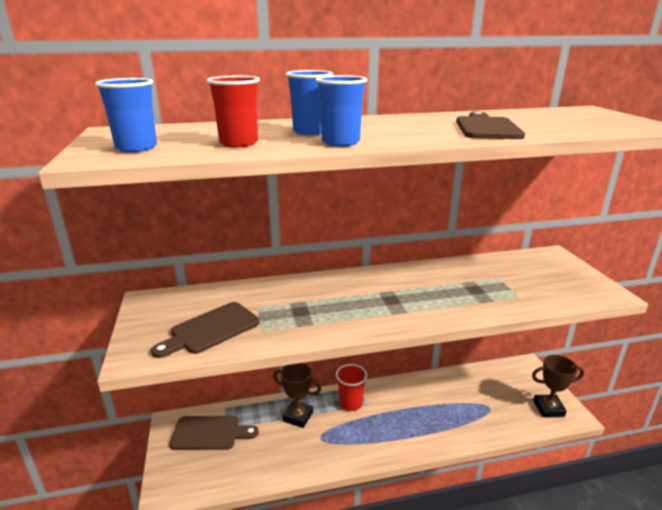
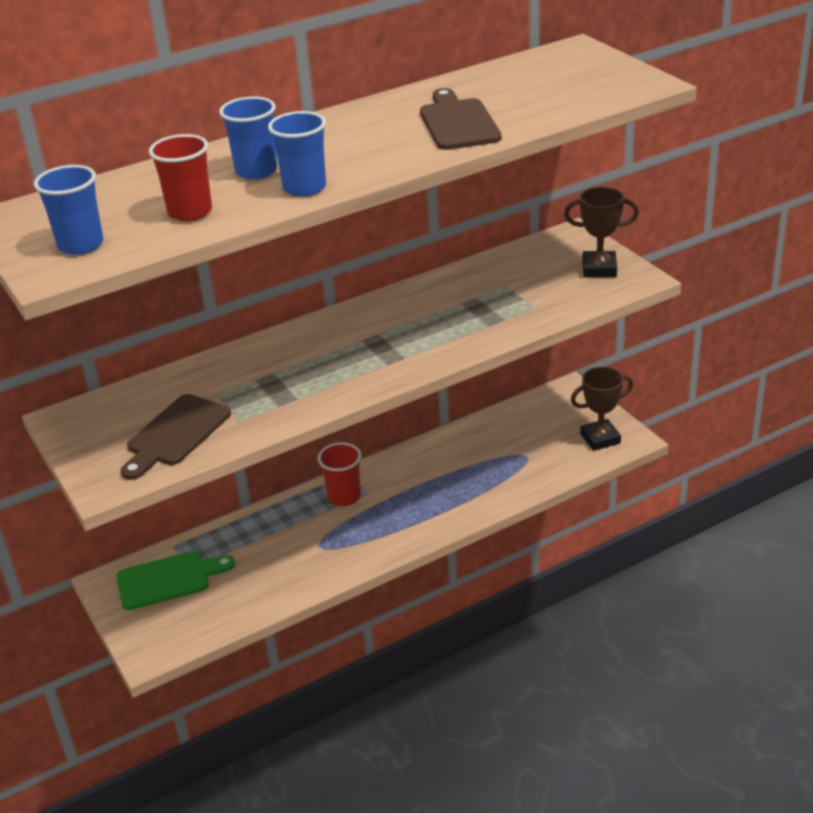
camera: 15 degrees left, 10 degrees up
brown cutting board [170,416,259,450] -> green cutting board [116,551,235,610]
brown trophy [273,363,321,428] -> brown trophy moved to [564,187,639,277]

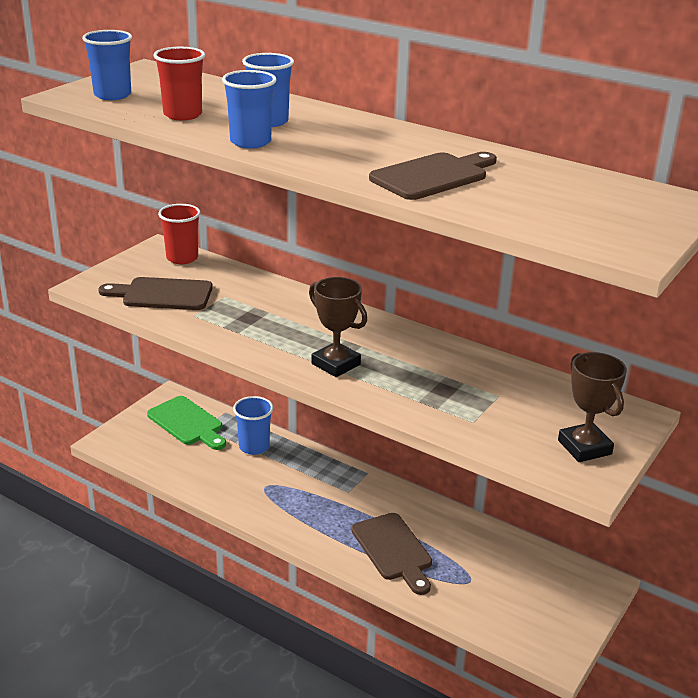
camera: 60 degrees right, 5 degrees down
red cup [318,442,362,506] -> red cup moved to [158,204,201,264]
brown trophy [571,367,633,451] -> brown trophy moved to [309,277,367,377]
none -> blue cup [233,396,273,455]
none -> brown cutting board [351,513,432,595]

